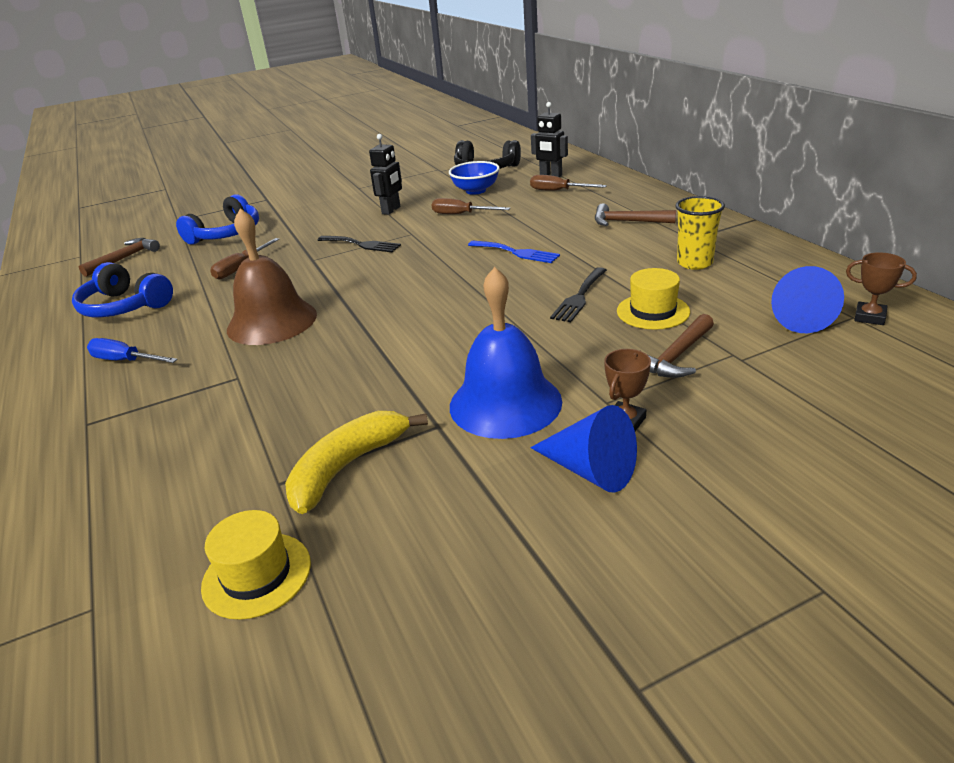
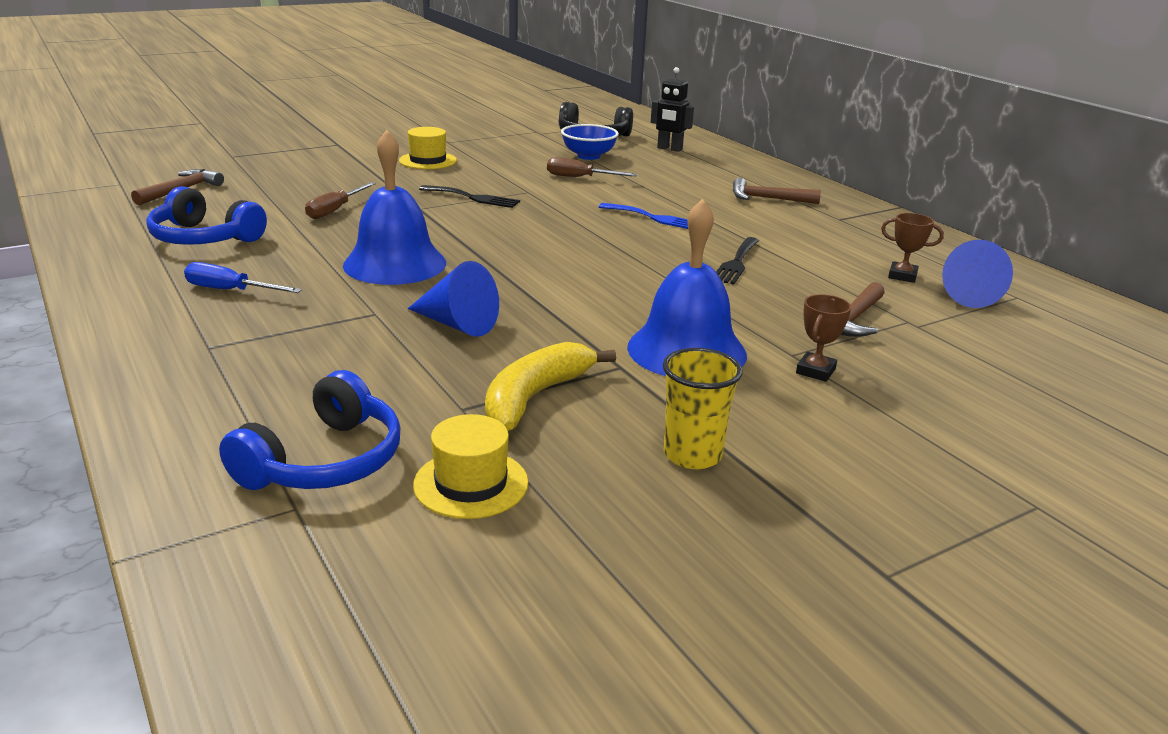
camera: 10 degrees left, 5 degrees down
blue headphones [176,194,259,244] -> blue headphones moved to [219,370,401,490]
brown bell [227,208,317,345] -> blue bell [343,130,446,285]
black robot [369,134,402,215] -> none
brown screwdriver [530,175,607,191] -> none
blue cone [530,405,637,493] -> blue cone moved to [408,261,499,337]
yellow hat [617,268,690,330] -> yellow hat moved to [399,127,457,169]
yellow cup [676,196,725,270] -> yellow cup moved to [663,348,743,469]
brown trophy [846,252,917,325] -> brown trophy moved to [881,213,944,283]

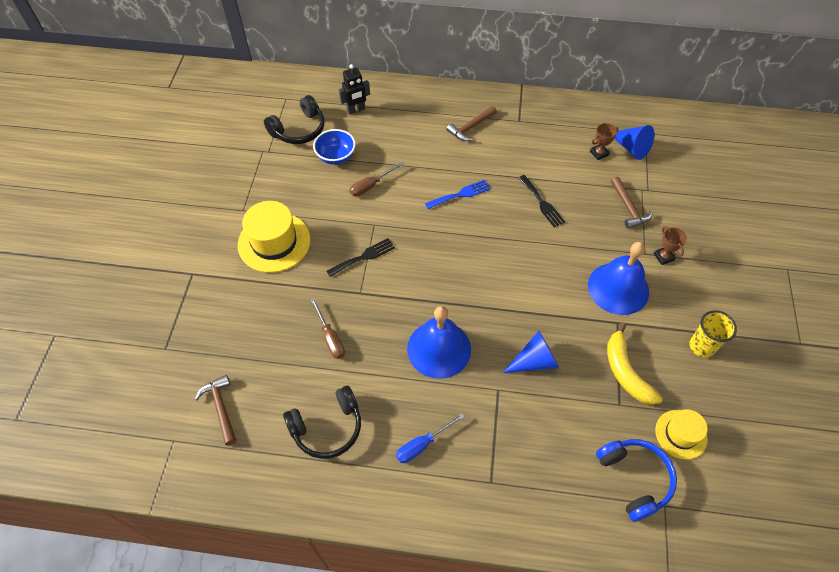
camera: 50 degrees left, 30 degrees up
blue headphones [146,186,267,245] -> black headphones [283,386,361,459]
yellow hat [399,127,457,169] -> yellow hat [238,201,311,273], size x1.67

